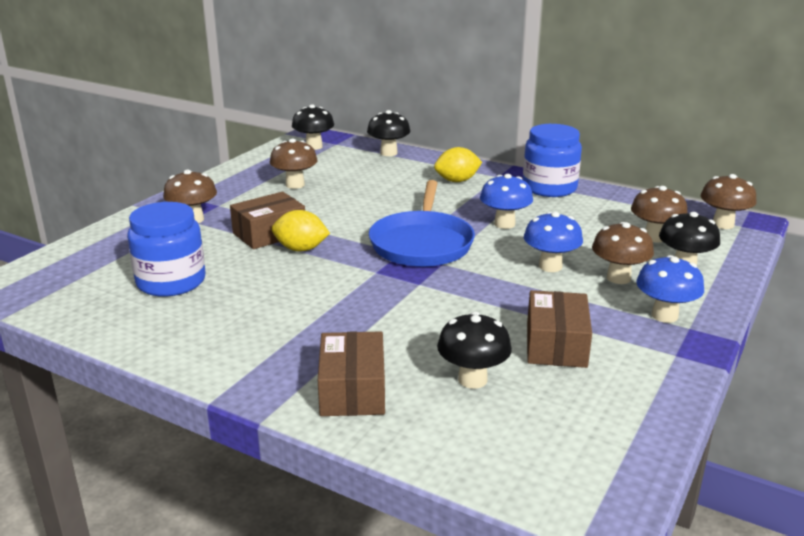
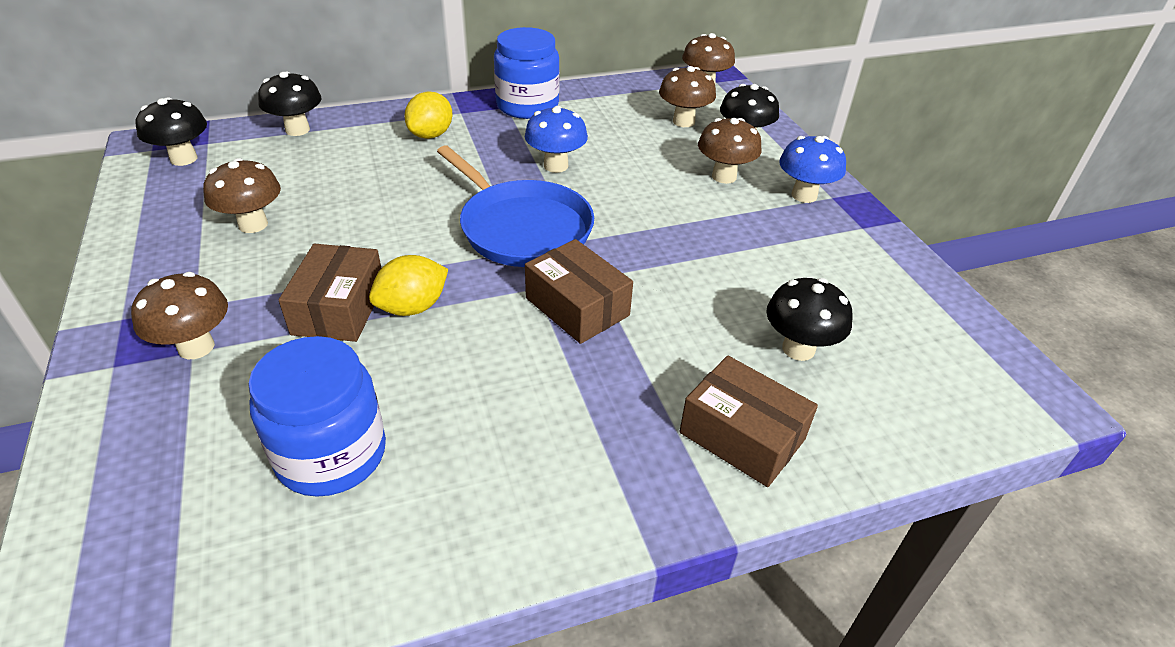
camera: 50 degrees left, 15 degrees up
blue mushroom [524,212,583,272] -> none
brown box [527,290,592,368] -> brown box moved to [525,239,633,344]

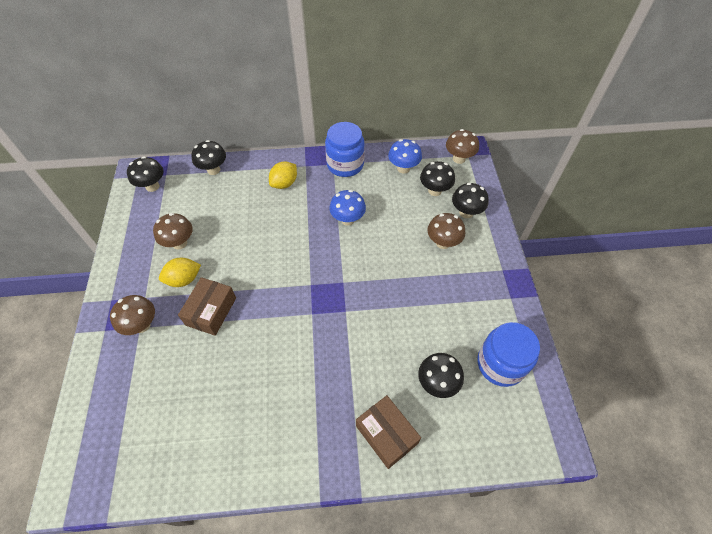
camera: 15 degrees right, 15 degrees up
blue jar [248,336,386,497] -> blue jar moved to [477,322,540,387]
yellow lemon [369,255,448,316] -> yellow lemon moved to [159,258,201,287]
blue pan [437,145,594,267] -> none
brown box [525,239,633,344] -> none
brown mushroom [659,66,716,127] -> black mushroom [420,161,455,196]
blue mushroom [779,136,846,203] -> blue mushroom moved to [388,139,422,174]

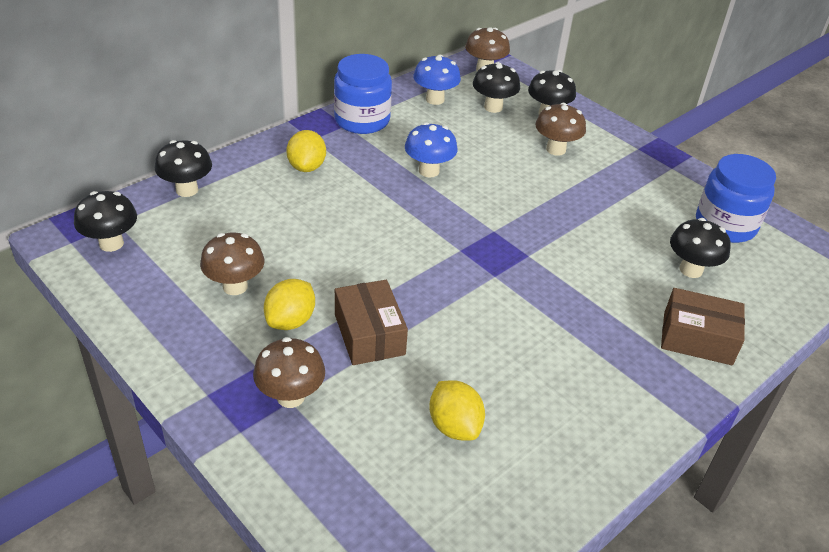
camera: 40 degrees left, 15 degrees down
none -> yellow lemon [429,380,485,441]

